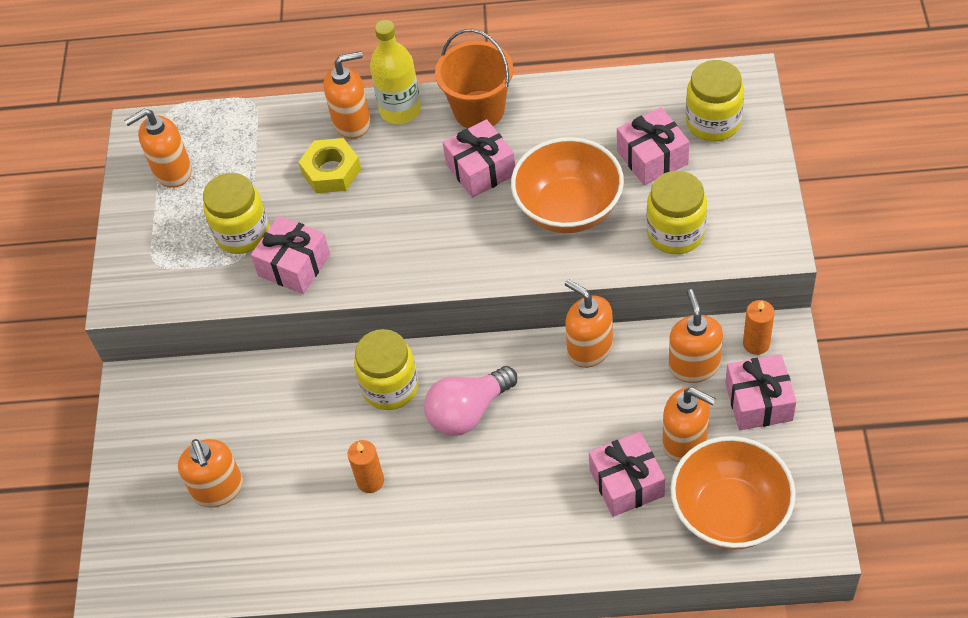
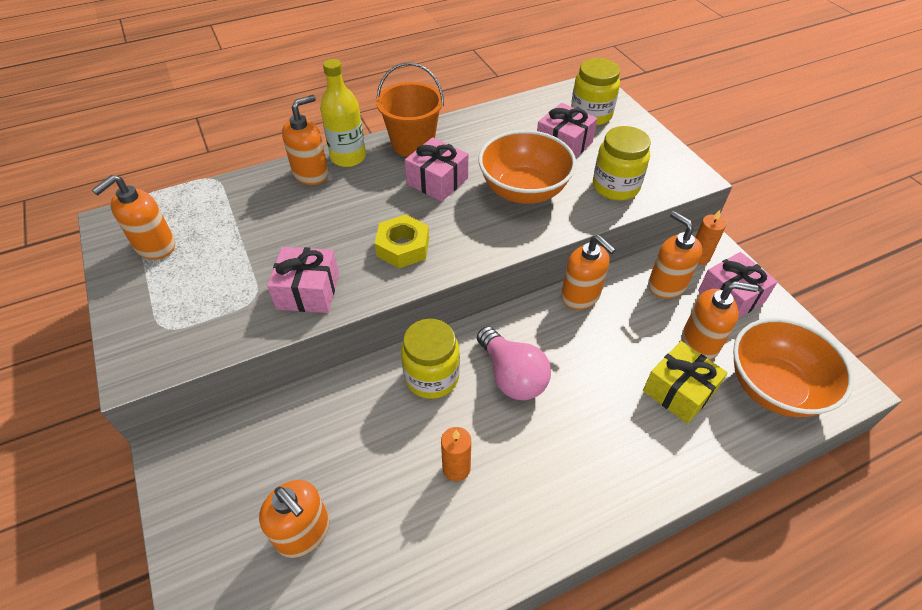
camera: 30 degrees left, 5 degrees down
yellow jar [203,173,269,254] -> none
yellow nut [299,138,361,193] -> yellow nut moved to [375,215,429,268]
pink light bulb [424,366,517,436] -> pink light bulb turned 60 degrees counterclockwise [477,326,551,400]
orange soap dispenser [565,279,613,368] -> orange soap dispenser turned 150 degrees counterclockwise [561,235,616,310]
pink gift [589,432,665,517] -> yellow gift [643,341,728,424]

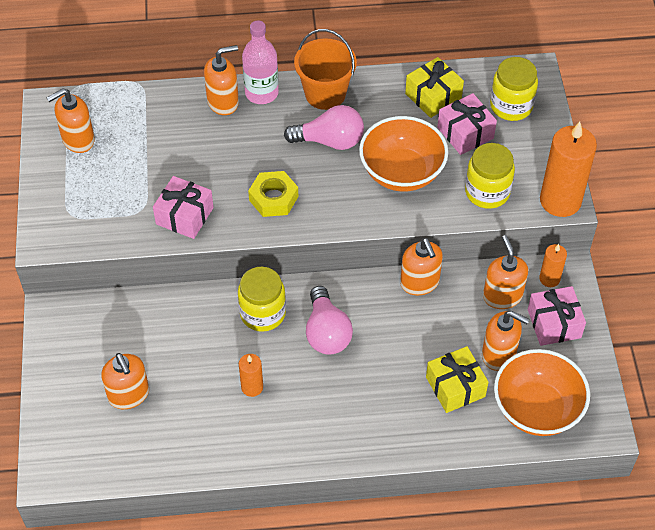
camera: 20 degrees right, 5 degrees up
yellow bottle [320,59,366,167] -> pink bottle [242,20,279,104]
pink gift [405,137,468,202] -> pink light bulb [284,105,364,150]
none -> yellow gift [405,57,464,118]
none -> orange candle [540,121,597,217]

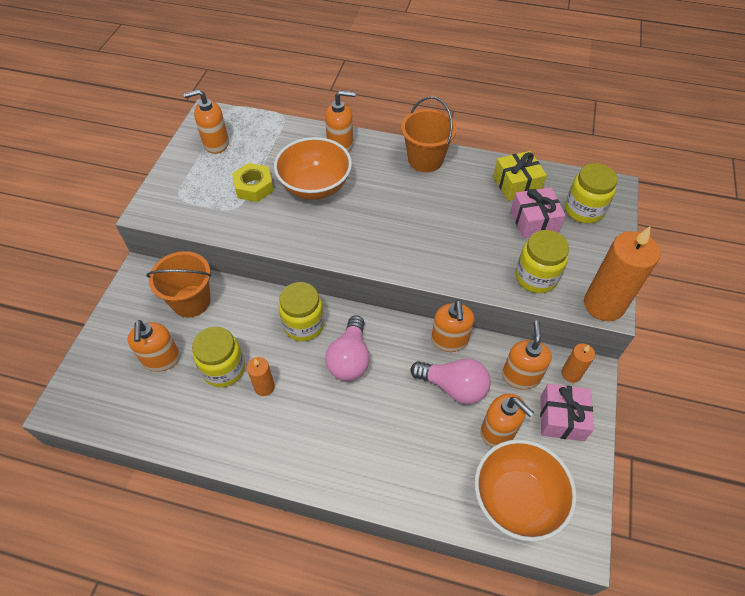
camera: 20 degrees right, 0 degrees up
pink gift [153,176,214,239] -> none
pink bottle [242,20,279,104] -> none
yellow nut [248,171,298,217] -> yellow nut moved to [232,163,274,202]
pink light bulb [284,105,364,150] -> pink light bulb moved to [411,359,491,404]
orange bowl [359,116,448,192] -> orange bowl moved to [274,137,352,200]
yellow gift [426,346,489,413] -> none
none -> orange bucket [146,251,211,317]
none -> yellow jar [192,327,245,387]

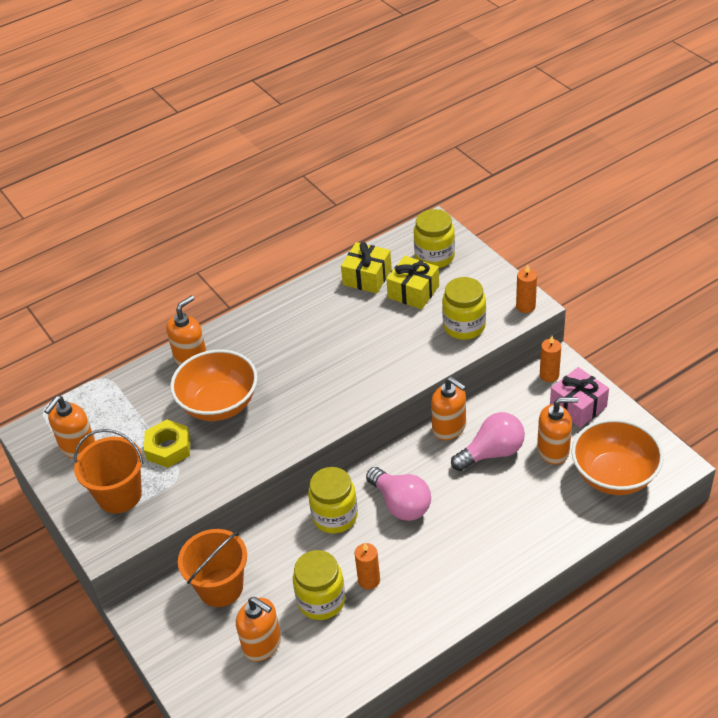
camera: 45 degrees left, 10 degrees down
orange bucket [401,96,457,172] -> orange bucket moved to [74,429,143,513]
orange soap dispenser [502,321,552,389] -> none
pink gift [511,187,565,238] -> yellow gift [386,256,439,309]
orange candle [584,227,660,321] -> orange candle [516,264,537,313], size x0.50

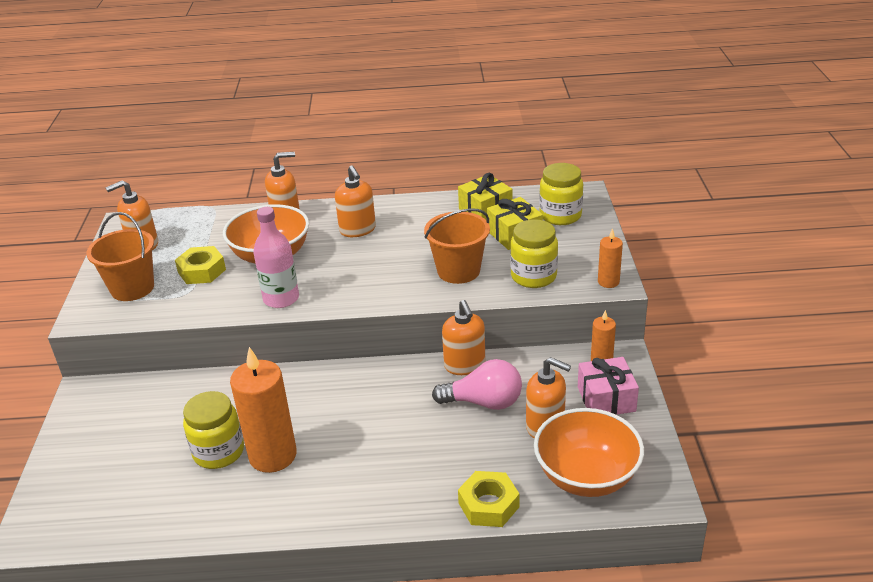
camera: 30 degrees right, 10 degrees down
orange bucket [178,529,247,607] -> orange bucket moved to [424,208,490,284]
orange soap dispenser [236,597,281,662] -> orange soap dispenser moved to [335,165,376,237]
yellow jar [308,467,358,533] -> none
orange candle [355,543,380,590] -> orange candle [230,347,297,473], size x1.98
pink light bulb [366,467,431,521] -> none
none -> pink bottle [253,207,299,308]
none -> yellow nut [458,471,520,527]

